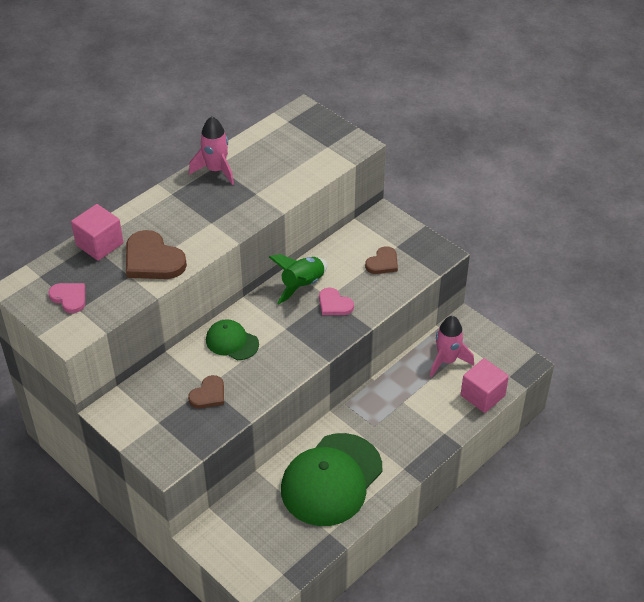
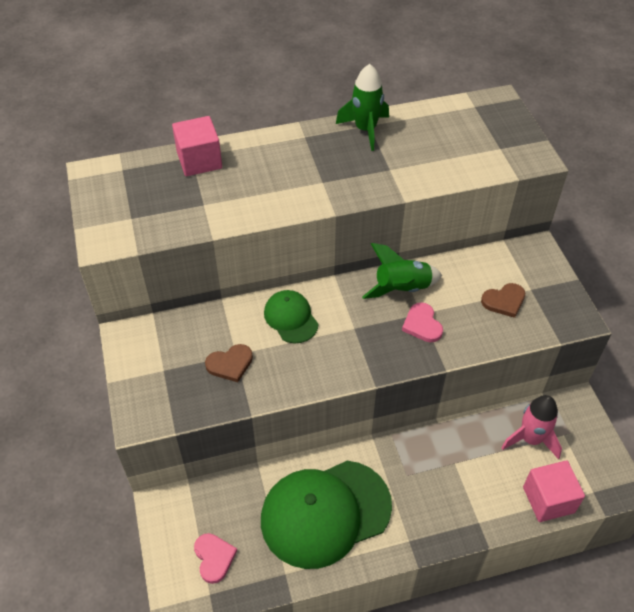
camera: 30 degrees right, 5 degrees up
pink heart [48,283,85,313] -> pink heart moved to [194,533,237,584]
brown heart [126,230,187,279] -> none
pink rocket [189,116,234,185] -> green rocket [336,64,389,151]

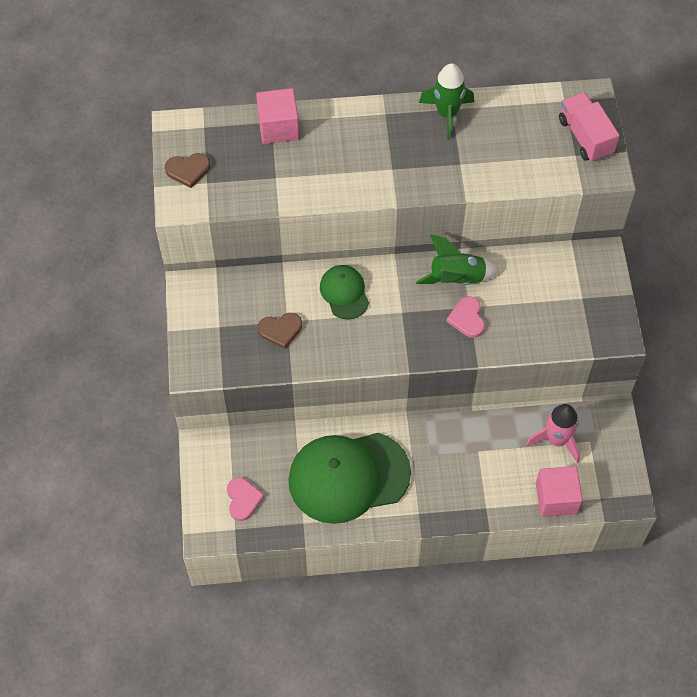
camera: 10 degrees right, 10 degrees up
brown heart [481,283,525,318] -> brown heart moved to [165,153,210,188]
none -> pink truck [559,92,620,162]

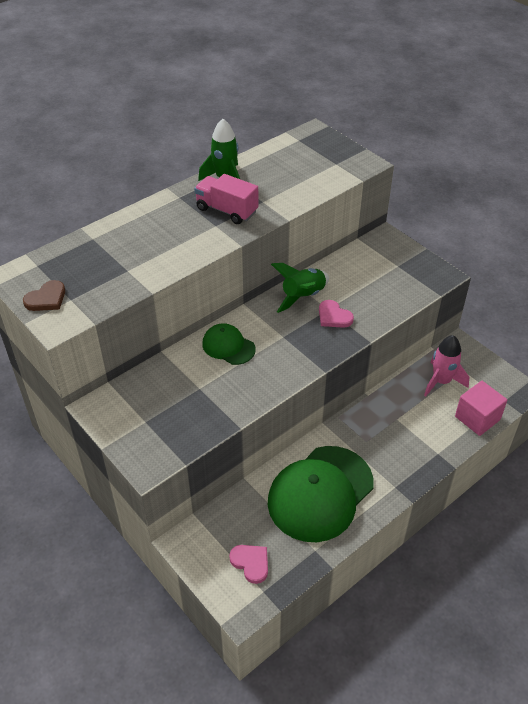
camera: 35 degrees left, 15 degrees down
pink cube [256,88,299,144] -> none
brown heart [258,313,302,349] -> none
pink truck [559,92,620,162] -> pink truck moved to [194,174,258,224]

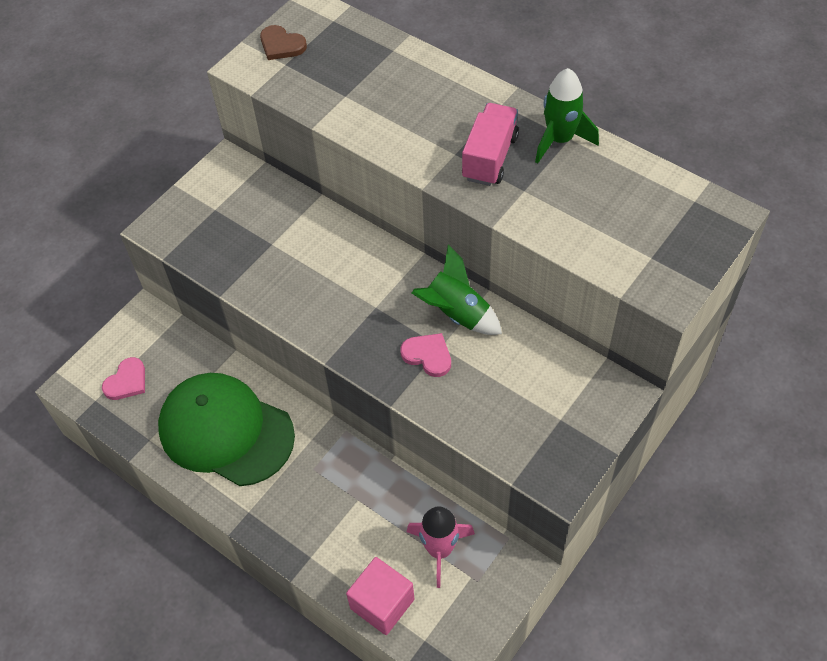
camera: 80 degrees right, 10 degrees up
green cap [202,323,256,365] -> none
pink heart [319,300,354,328] -> pink heart turned 90 degrees clockwise [400,333,451,377]

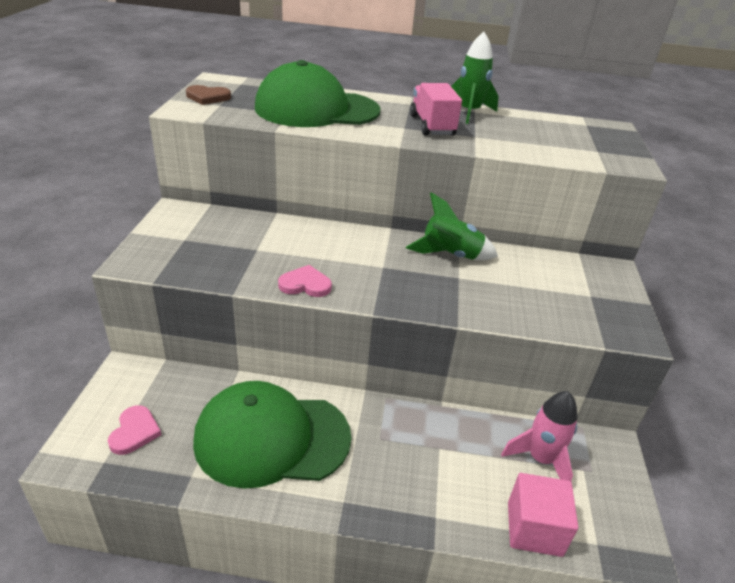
camera: 35 degrees left, 20 degrees down
pink heart [400,333,451,377] -> pink heart moved to [278,265,332,297]
none -> green cap [255,60,380,127]

